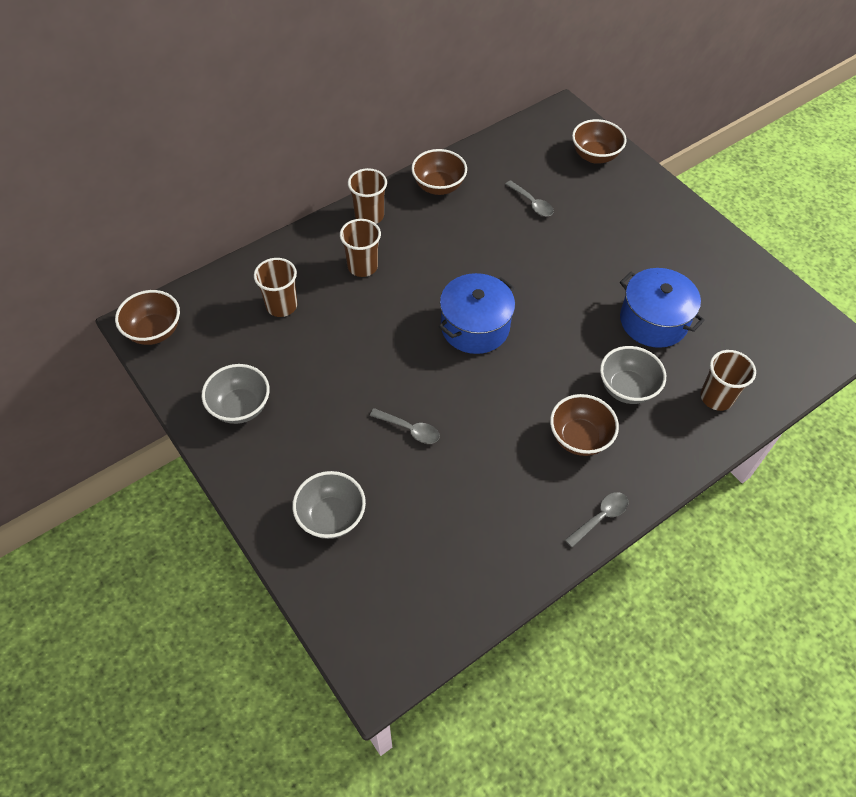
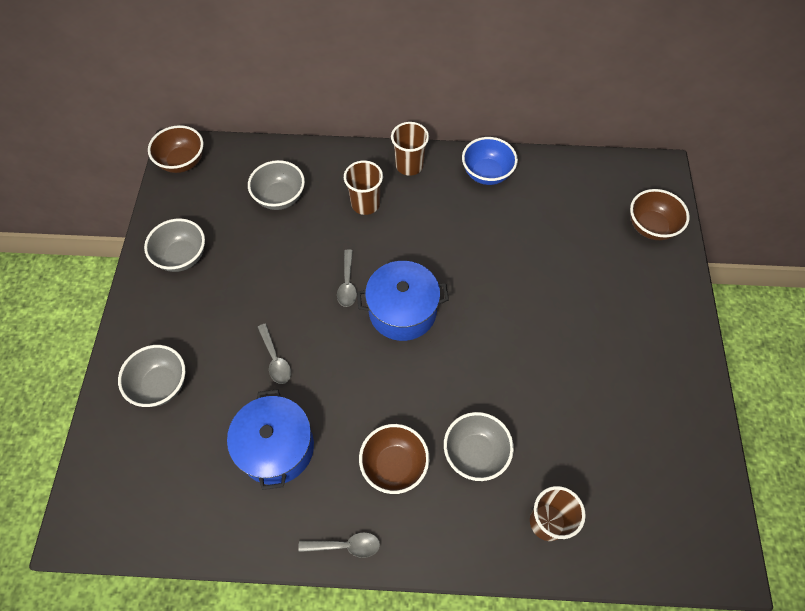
camera: 40 degrees right, 5 degrees up
brown cup [254,258,298,317] -> grey bowl [248,160,305,210]
brown bowl [411,149,467,195] -> blue bowl [462,137,518,185]
grey spoon [506,180,554,216] -> grey spoon moved to [337,250,357,307]
blue pot [620,268,705,348] -> blue pot moved to [227,389,314,490]

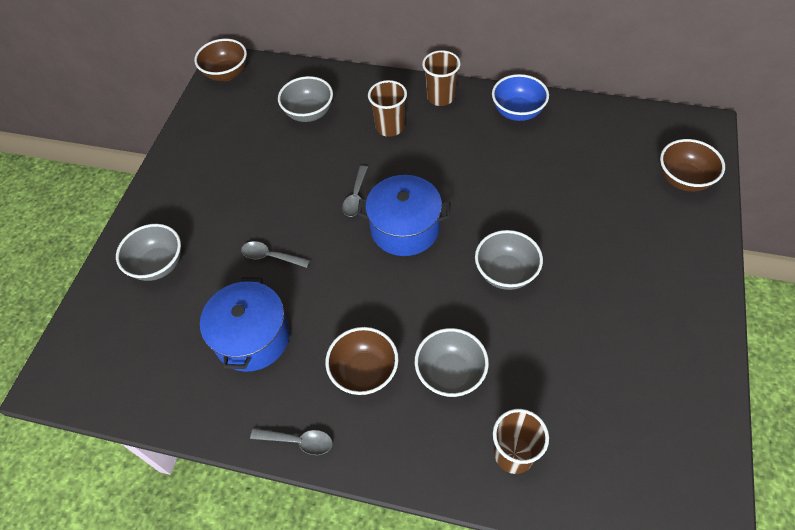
camera: 15 degrees right, 5 degrees down
grey bowl [144,219,205,272] -> grey bowl moved to [475,230,543,290]
grey spoon [258,324,291,384] -> grey spoon turned 120 degrees clockwise [241,241,310,268]

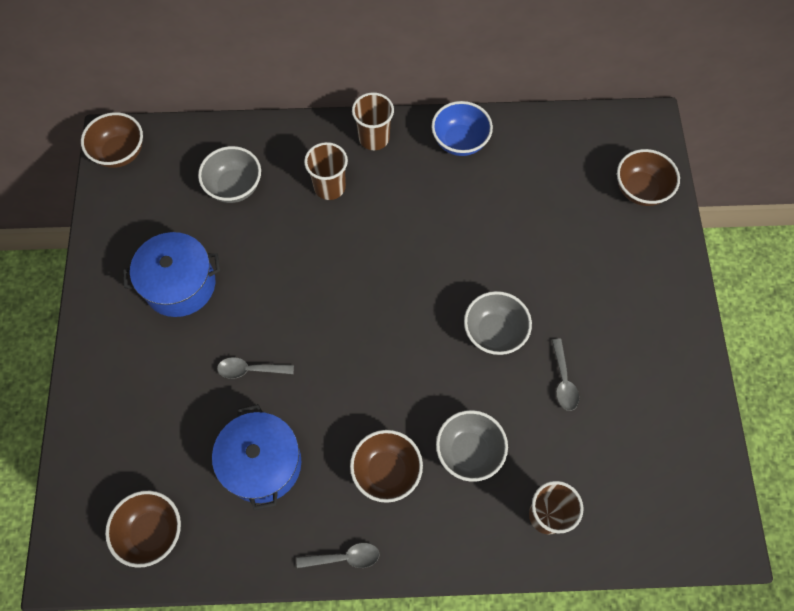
camera: 20 degrees left, 10 degrees up
grey bowl [116,224,181,281] -> none
grey spoon [342,165,368,217] -> grey spoon moved to [552,339,579,411]
blue pot [357,175,450,256] -> blue pot moved to [123,232,220,317]
none -> brown bowl [105,491,181,568]

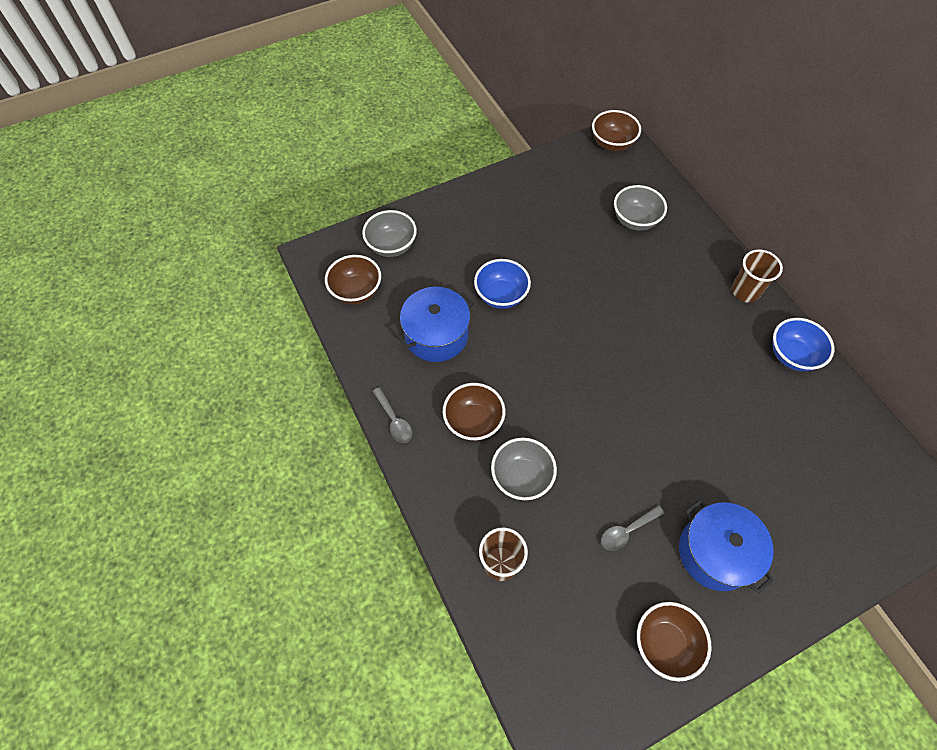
camera: 65 degrees right, 5 degrees down
blue pot [123,232,220,317] -> blue pot moved to [679,499,774,593]
grey spoon [217,357,294,379] -> blue bowl [474,259,531,309]
brown cup [304,142,348,200] -> none
grey bowl [464,291,532,355] -> grey bowl moved to [362,210,417,257]
brown bowl [617,149,680,206] -> brown bowl moved to [637,602,711,681]

